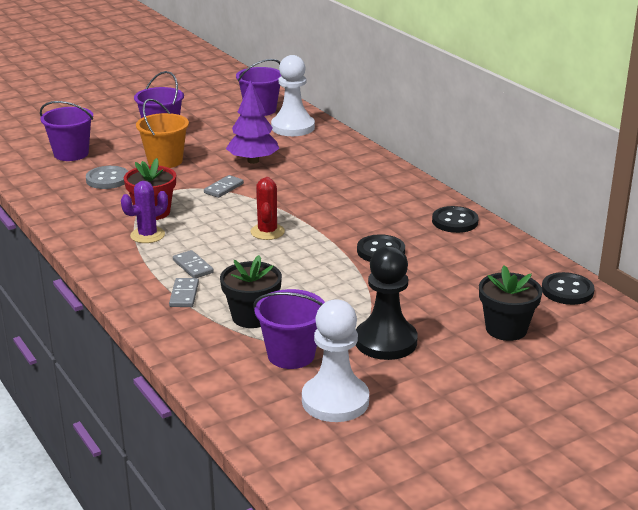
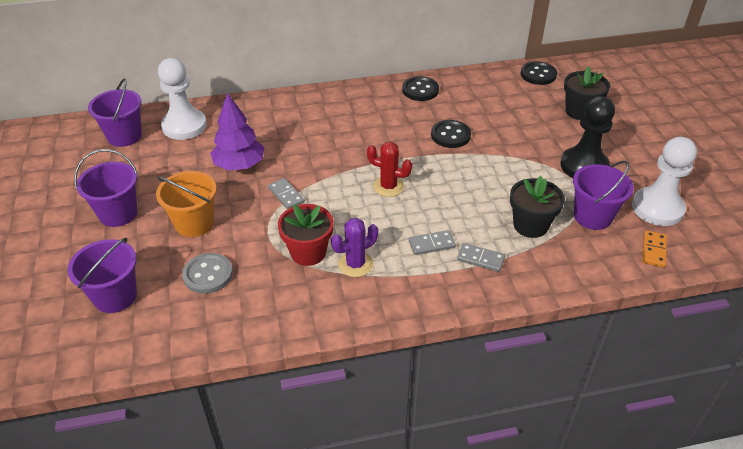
camera: 70 degrees left, 15 degrees up
purple cactus [121,181,168,243] -> purple cactus turned 75 degrees clockwise [331,218,378,277]
none -> orange domino [642,230,667,267]

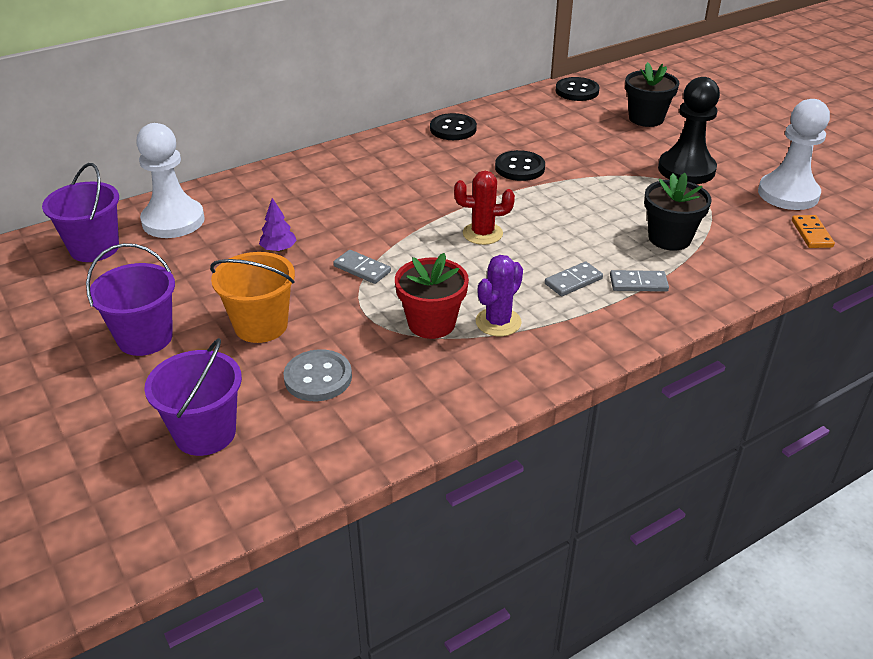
camera: 20 degrees left, 5 degrees down
purple tree [210,93,265,171] -> purple tree [259,198,297,252], size x0.51
purple bucket [573,161,634,230] -> none

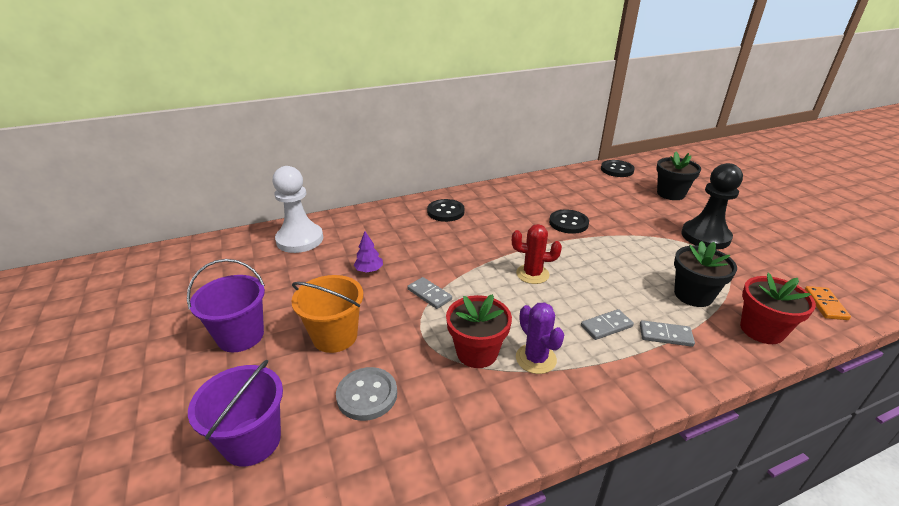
camera: 10 degrees right, 5 degrees down
purple bucket [42,163,119,262] -> none
black button [430,113,477,140] -> black button moved to [427,199,465,222]
purple cactus [476,255,523,336] -> purple cactus turned 75 degrees counterclockwise [516,302,564,374]
white pawn [758,99,830,210] -> none
none -> red flower pot [740,273,816,344]

